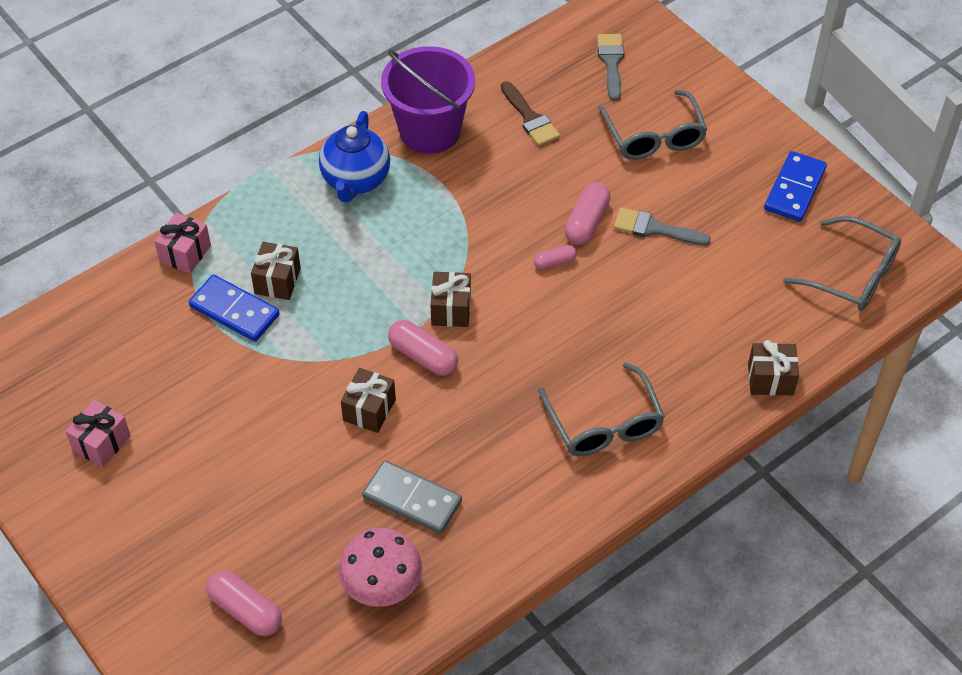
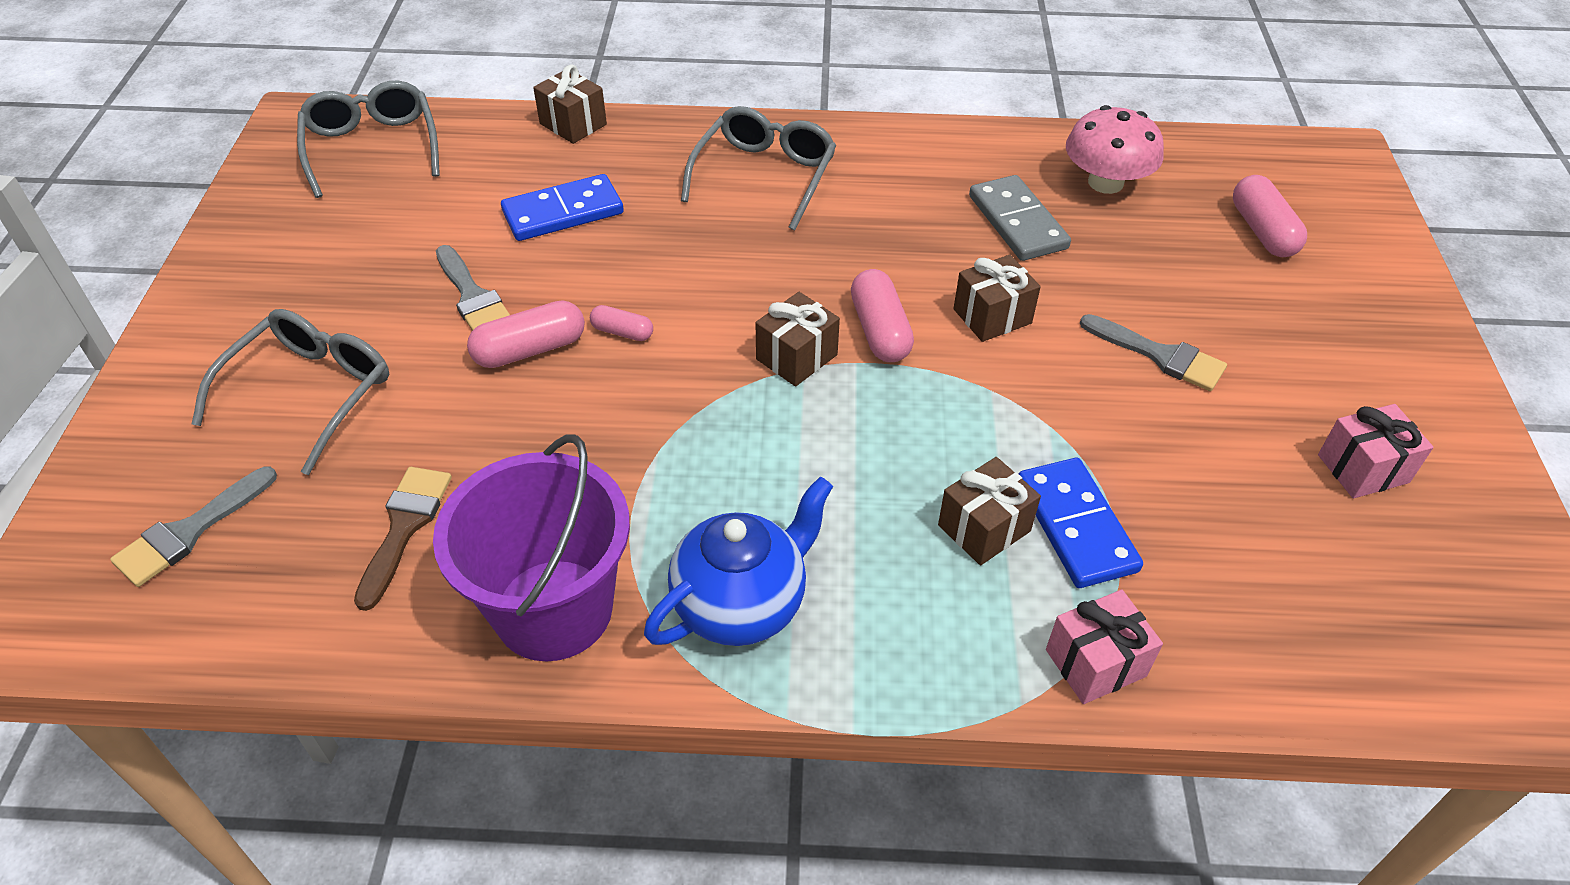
camera: 140 degrees left, 5 degrees down
blue domino [764,151,827,222] -> blue domino moved to [501,174,624,241]
none -> grey brush [1080,314,1227,391]

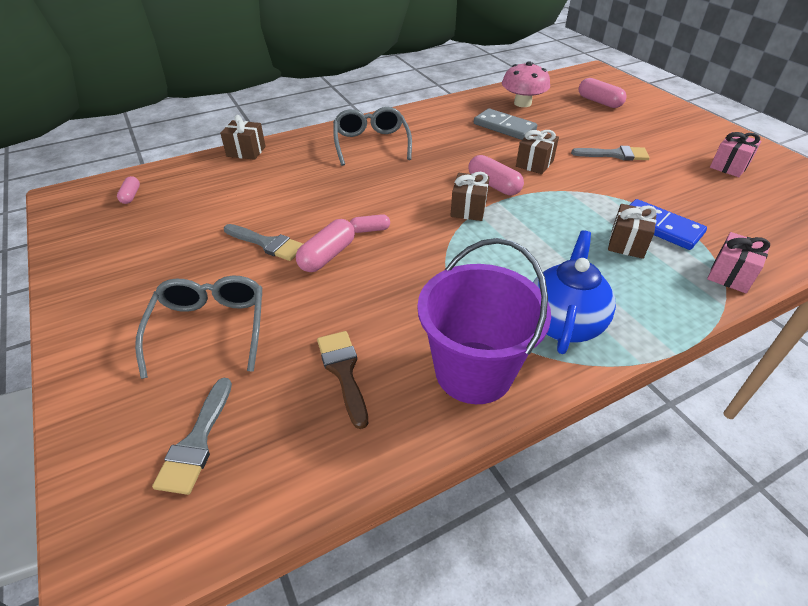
camera: 30 degrees left, 5 degrees down
grey glasses [297,81,440,198] -> pink capsule [117,176,140,204]
blue domino [501,174,624,241] -> none

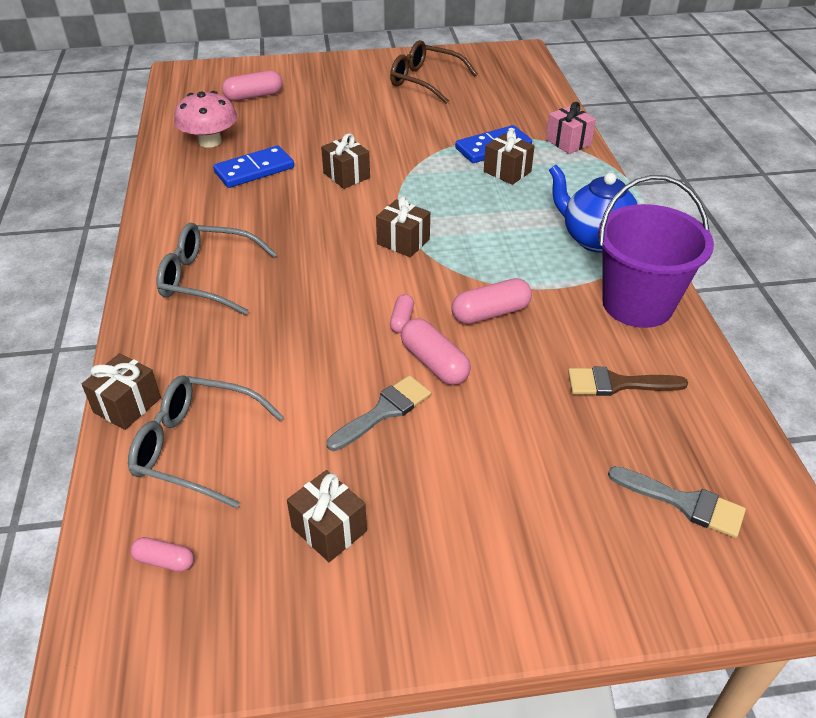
camera: 70 degrees left, 0 degrees up
grey glasses [135,275,262,379] -> grey glasses moved to [128,375,284,509]
pink capsule [469,155,524,195] -> pink capsule moved to [452,278,532,324]
grey domino [474,108,537,140] -> blue domino [213,146,294,188]
grey brush [571,146,650,161] -> none
pink gift [710,132,761,177] -> brown glasses [390,40,477,104]
none -> brown gift [287,470,367,562]

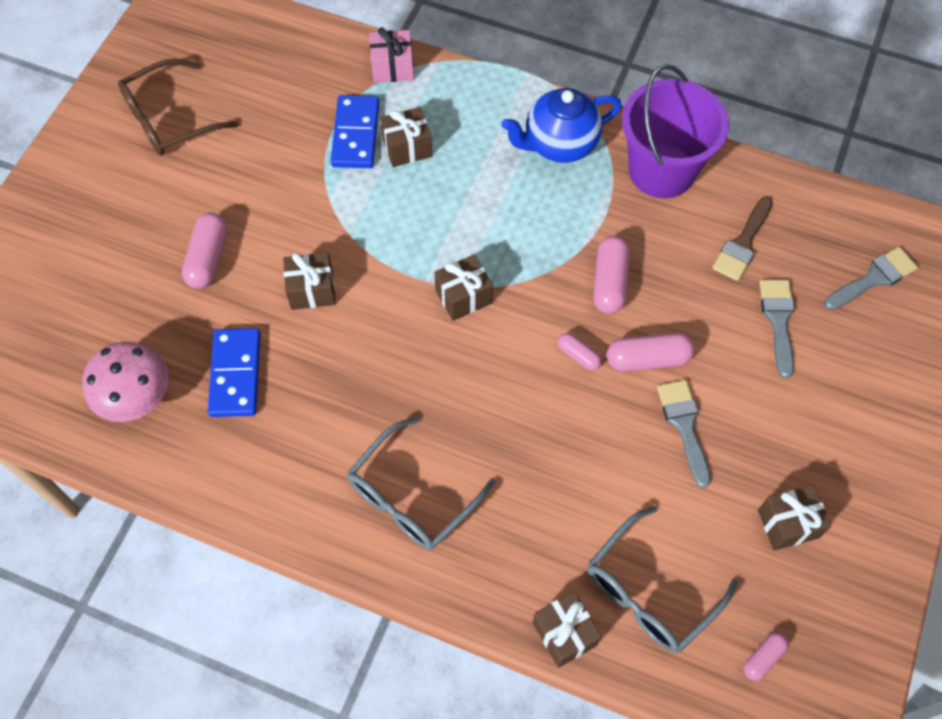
camera: 60 degrees left, 20 degrees up
pink capsule [222,70,283,101] -> pink capsule moved to [182,212,227,289]
none -> grey brush [759,280,795,378]

